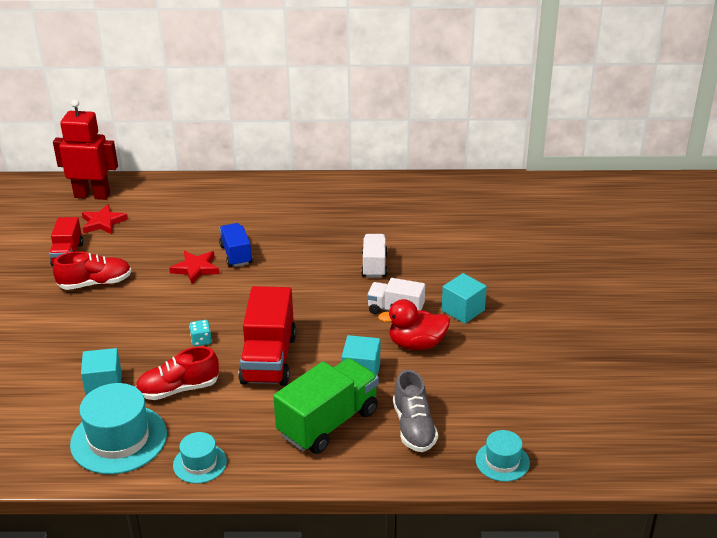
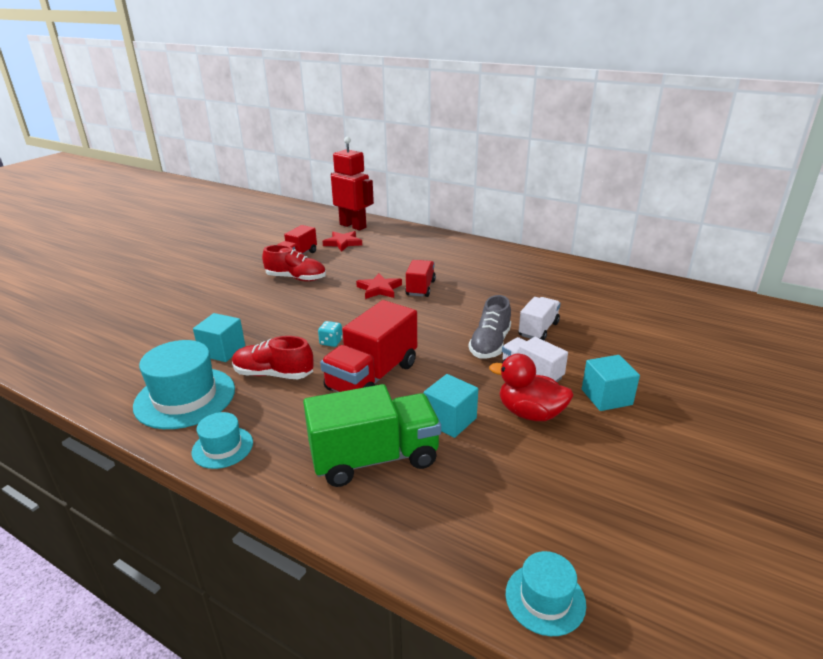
camera: 30 degrees right, 5 degrees down
blue truck [219,223,253,267] -> red truck [405,260,436,297]
grey shoe [393,370,438,452] -> grey shoe moved to [469,295,511,359]

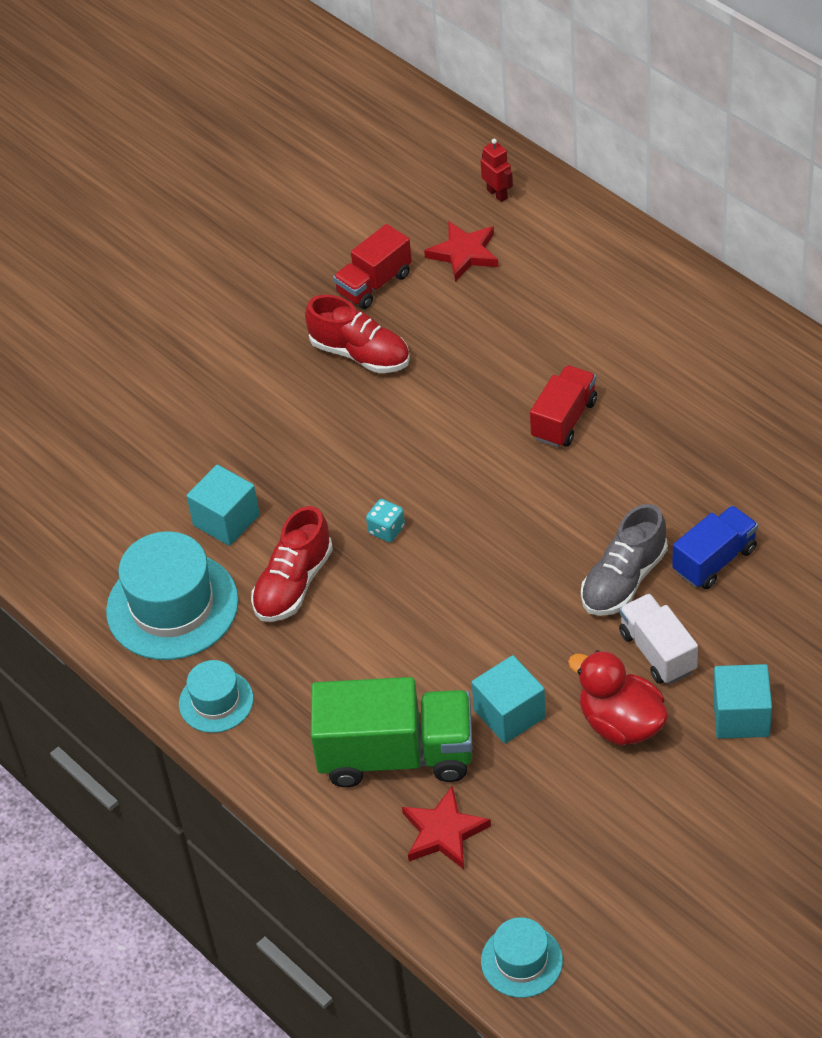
camera: 20 degrees right, 20 degrees up
red shoe [232,336,314,379] -> red shoe turned 90 degrees counterclockwise [251,506,333,622]
red truck [320,300,417,392] -> none
red robot [331,137,374,231] -> red robot [481,139,513,202], size x0.42
red star [356,273,402,299] -> red star moved to [402,786,491,869]
white truck [519,297,561,340] -> blue truck [672,506,758,589]

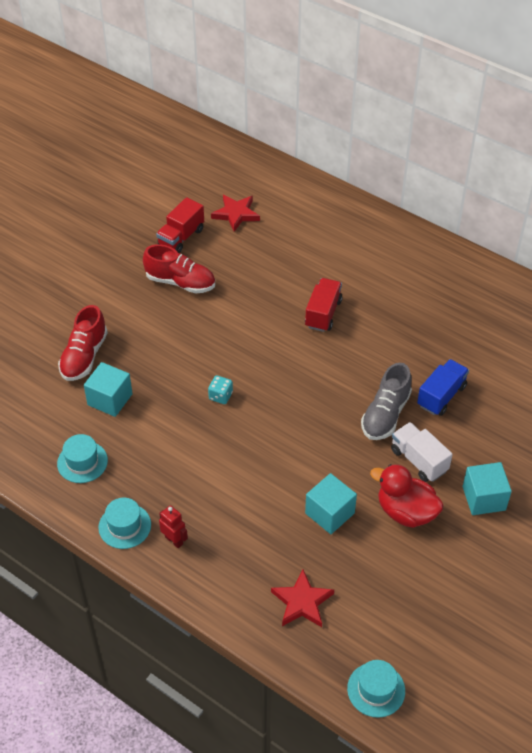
camera: 15 degrees left, 0 degrees up
turquoise hat [106,531,239,660] -> turquoise hat [57,434,108,483], size x0.55
red shoe [251,506,333,622] -> red shoe moved to [58,305,108,381]
green truck [311,677,472,787] -> none
red robot [481,139,513,202] -> red robot moved to [159,505,188,548]

